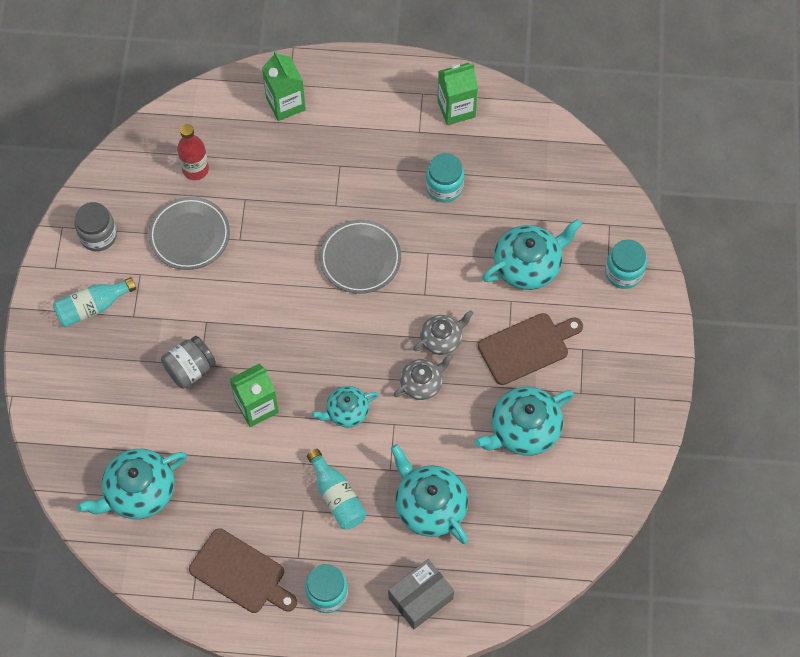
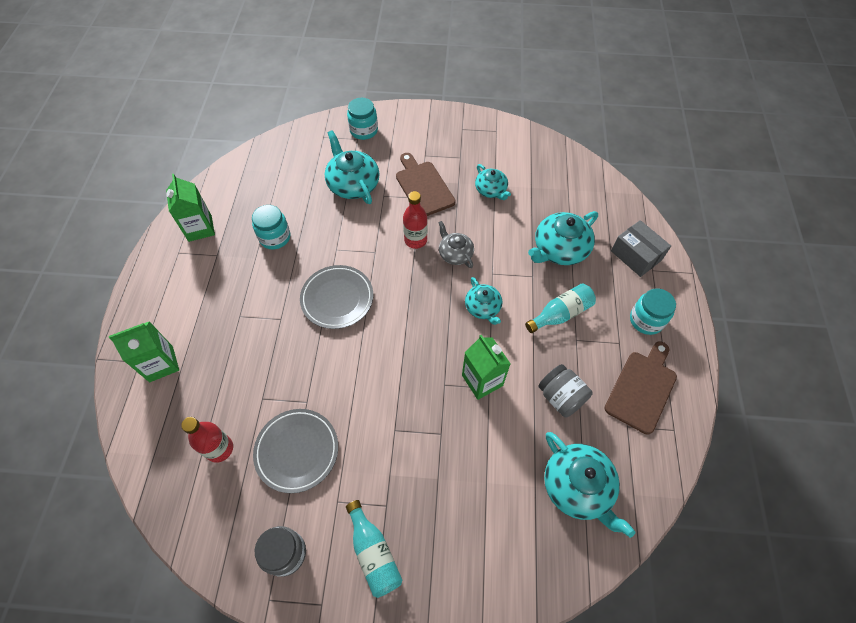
camera: 90 degrees left, 5 degrees down
grey jar [161,336,216,389] -> grey jar moved to [538,364,592,417]
grey teapot [413,310,474,355] -> red bottle [403,191,428,249]
turquoise teapot [475,387,574,456] -> turquoise teapot [475,164,511,200], size x0.61

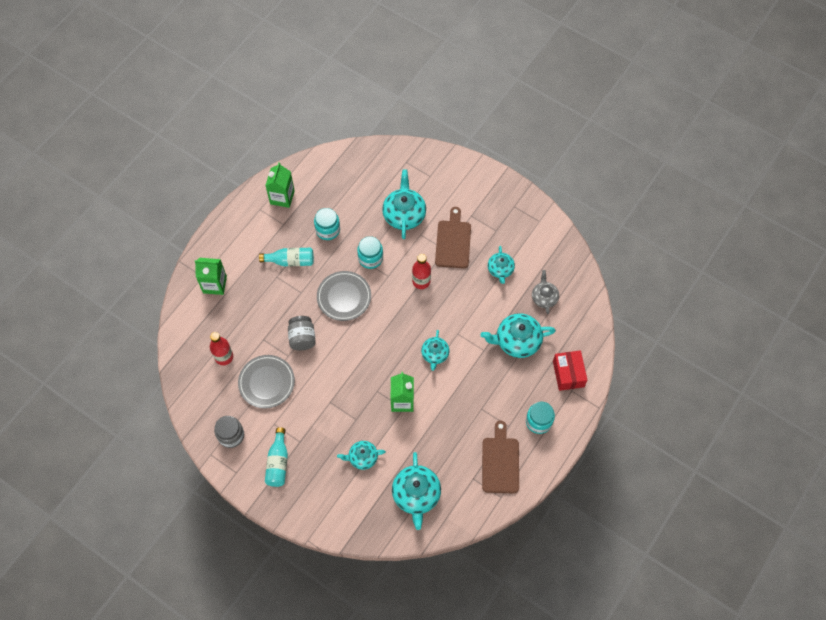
camera: 30 degrees right, 5 degrees up
turquoise jar [347,98,378,140] -> turquoise jar moved to [357,236,383,269]
grey teapot [438,221,474,268] -> grey teapot moved to [532,270,559,314]
turquoise bottle [525,284,596,333] -> turquoise bottle moved to [259,248,314,266]
grey jar [538,364,592,417] -> grey jar moved to [288,316,316,351]
brown cutting board [604,342,677,435] -> brown cutting board turned 60 degrees counterclockwise [482,421,519,493]
grey box [611,220,671,277] -> red box [553,350,587,391]
none -> turquoise teapot [337,441,386,470]

